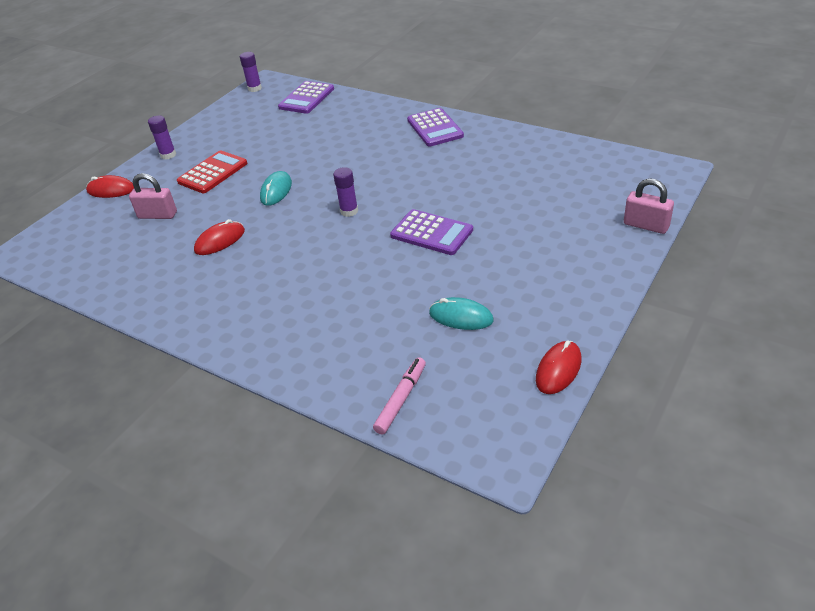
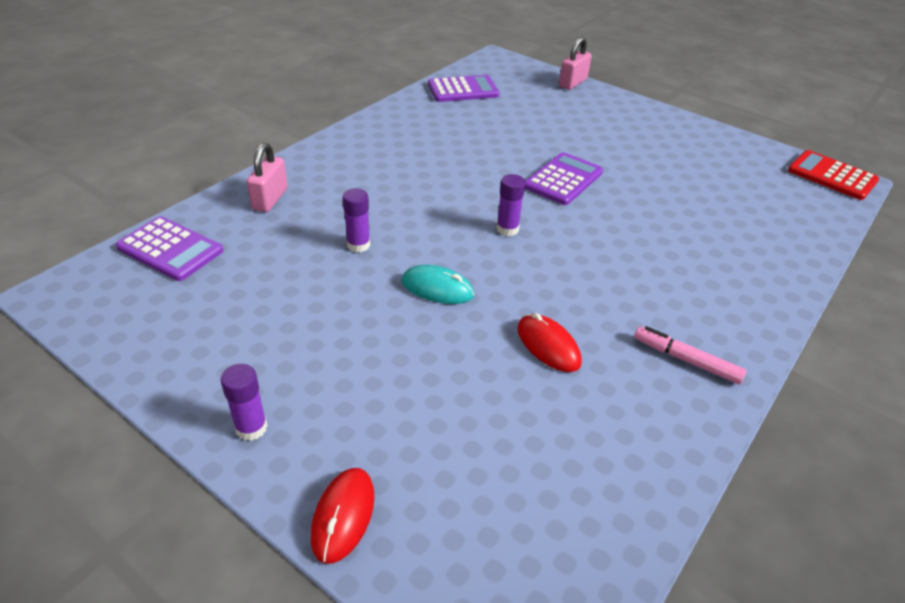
camera: 90 degrees left, 0 degrees up
pink padlock [129,173,177,219] -> pink padlock moved to [247,143,288,212]
red calculator [177,150,247,193] -> red calculator moved to [788,150,879,200]
purple glue stick [240,52,262,92] -> purple glue stick moved to [343,188,370,252]
pink marker [373,357,426,435] -> pink marker moved to [634,326,747,384]
purple calculator [407,108,464,147] -> purple calculator moved to [428,75,499,102]
turquoise mouse [429,297,494,330] -> none
red mouse [536,340,581,394] -> none

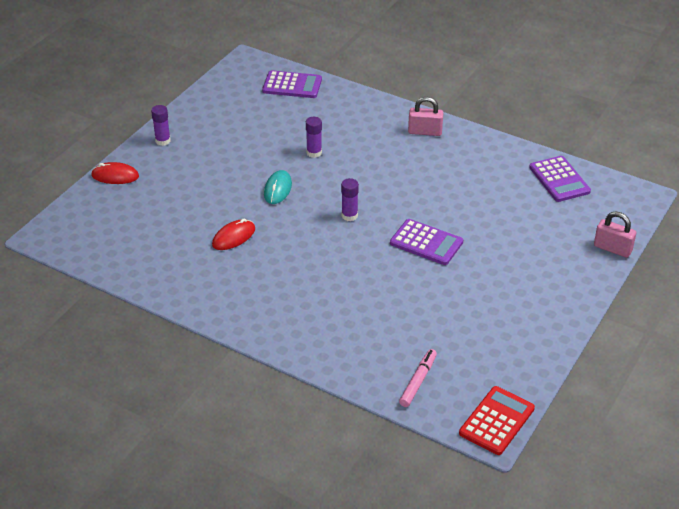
camera: 85 degrees right, 0 degrees up
purple calculator [116,216,223,281] -> purple calculator turned 105 degrees counterclockwise [262,70,322,98]
pink padlock [247,143,288,212] -> pink padlock moved to [408,97,443,136]
pink marker [634,326,747,384] -> pink marker moved to [399,349,437,407]

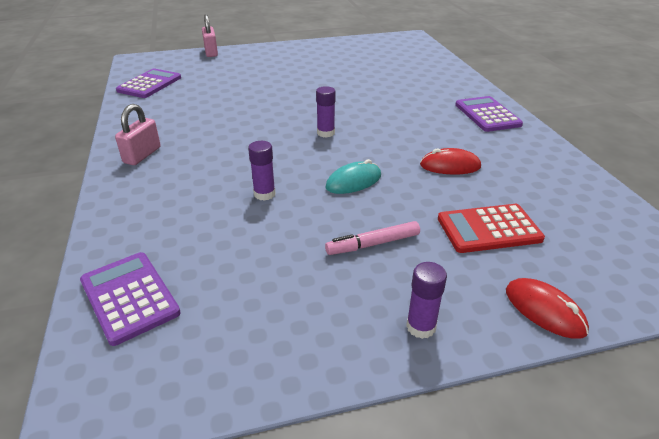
camera: 135 degrees left, 5 degrees down
purple calculator [390,219,463,265] -> purple calculator moved to [455,96,523,132]
pink marker [399,349,437,407] -> pink marker moved to [325,221,420,255]
pink padlock [408,97,443,136] -> pink padlock turned 60 degrees clockwise [115,104,161,165]
red calculator [459,386,535,455] -> red calculator moved to [438,204,545,253]

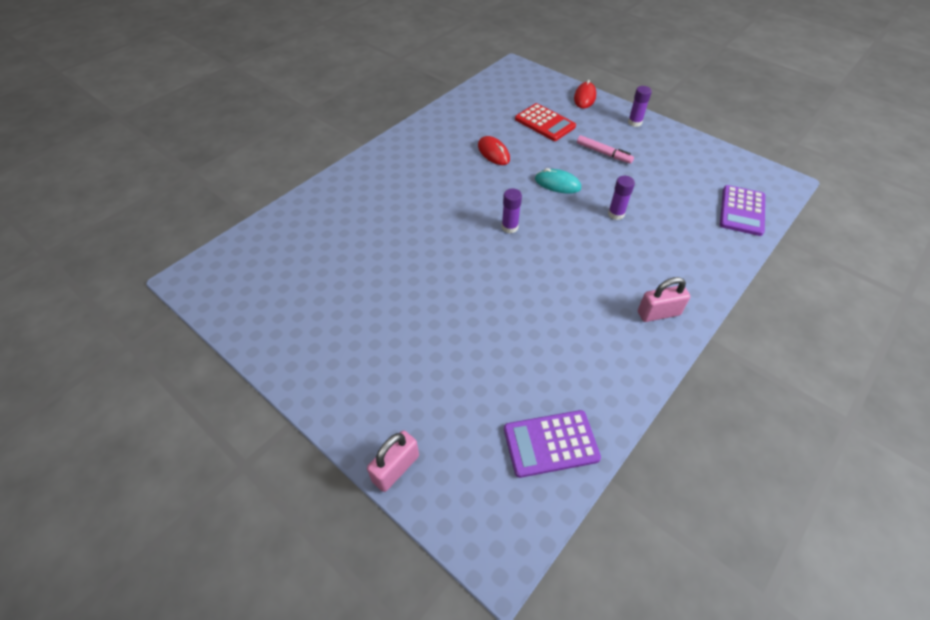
camera: 125 degrees left, 15 degrees up
purple calculator [455,96,523,132] -> none

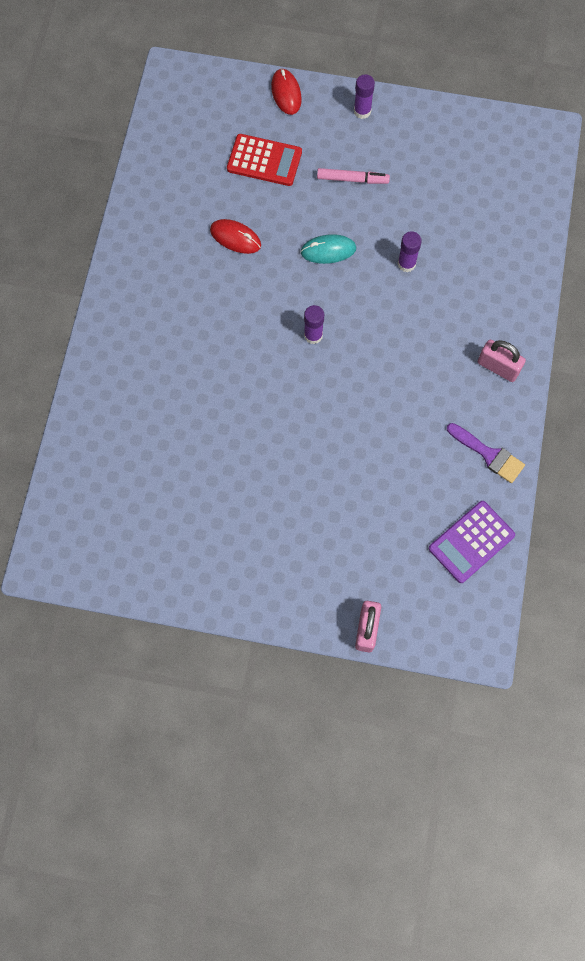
camera: 30 degrees left, 20 degrees up
pink padlock [638,277,690,322] -> pink padlock turned 75 degrees clockwise [478,339,526,382]
purple calculator [720,185,765,236] -> none
none -> purple brush [447,423,525,483]

